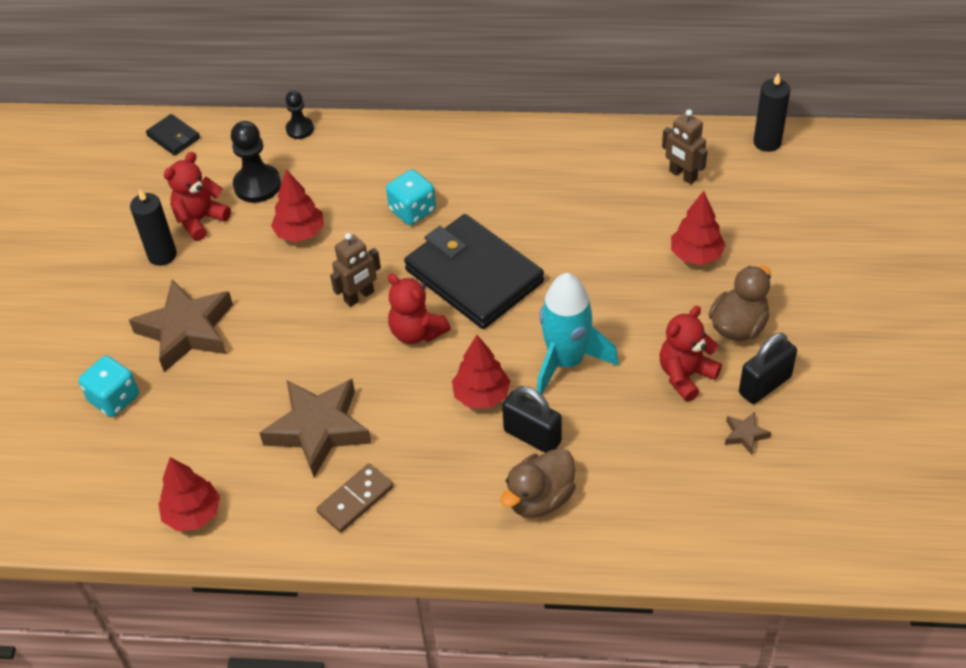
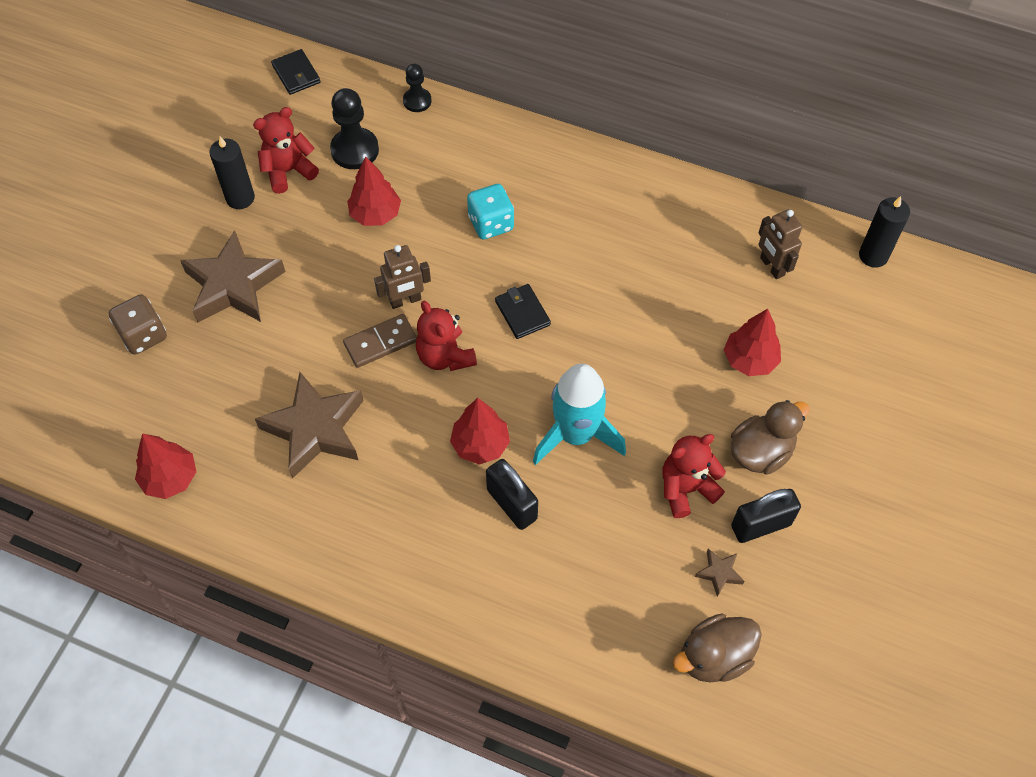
camera: 15 degrees right, 10 degrees up
turquoise dice [78,356,139,417] -> brown dice [109,294,167,355]
brown domino [316,463,393,533] -> brown domino moved to [343,314,417,368]
black wallet [404,214,544,329] -> black wallet [495,284,551,339], size x0.43
brown duck [501,448,576,518] -> brown duck moved to [673,613,762,683]

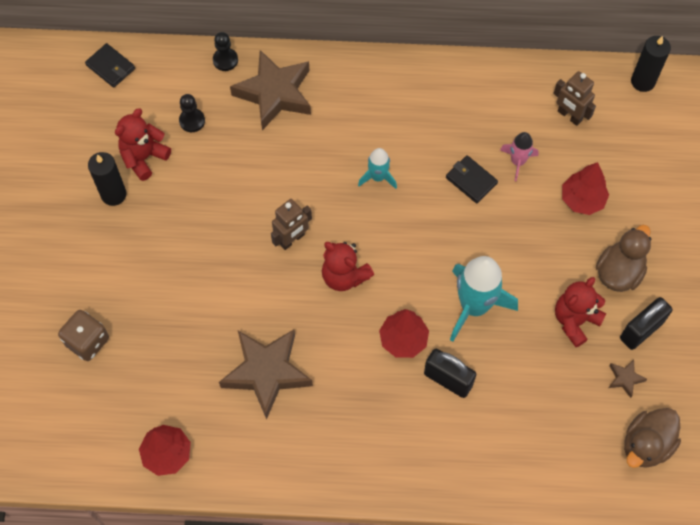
camera: 20 degrees left, 5 degrees up
brown star [180,230,286,323] -> brown star moved to [230,50,311,130]
black pawn [330,88,379,169] -> black pawn [179,94,205,132], size x0.61
brown domino [343,314,417,368] -> none
red tree [347,156,401,226] -> none
turquoise dice [467,184,514,239] -> none
black wallet [495,284,551,339] -> black wallet moved to [446,155,498,203]
none -> turquoise rocket [358,148,397,189]
none -> pink rocket [500,132,539,181]

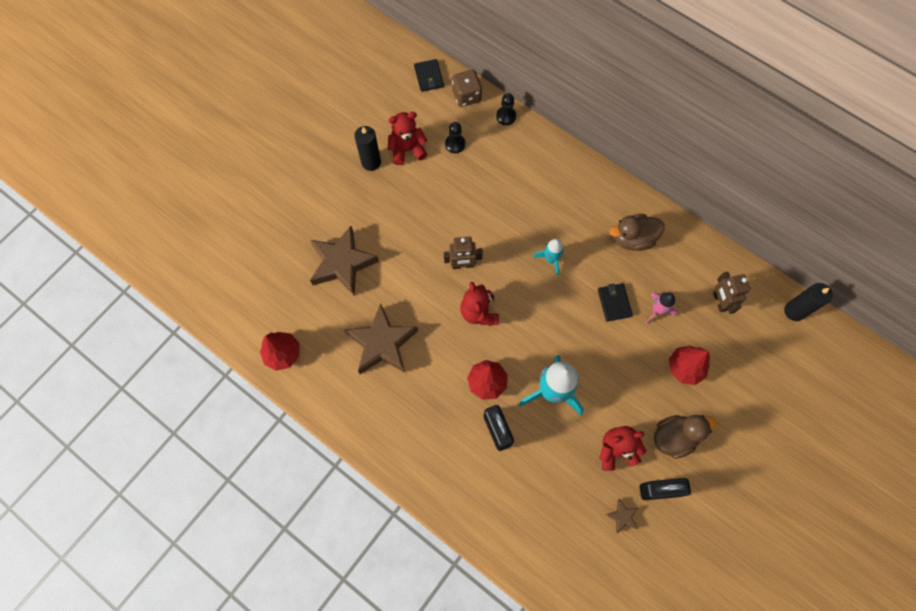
camera: 35 degrees right, 5 degrees up
brown dice [58,310,109,361] -> brown dice moved to [452,70,482,107]
brown star [230,50,311,130] -> brown star moved to [310,226,379,295]
brown duck [624,408,681,468] -> brown duck moved to [609,214,665,251]

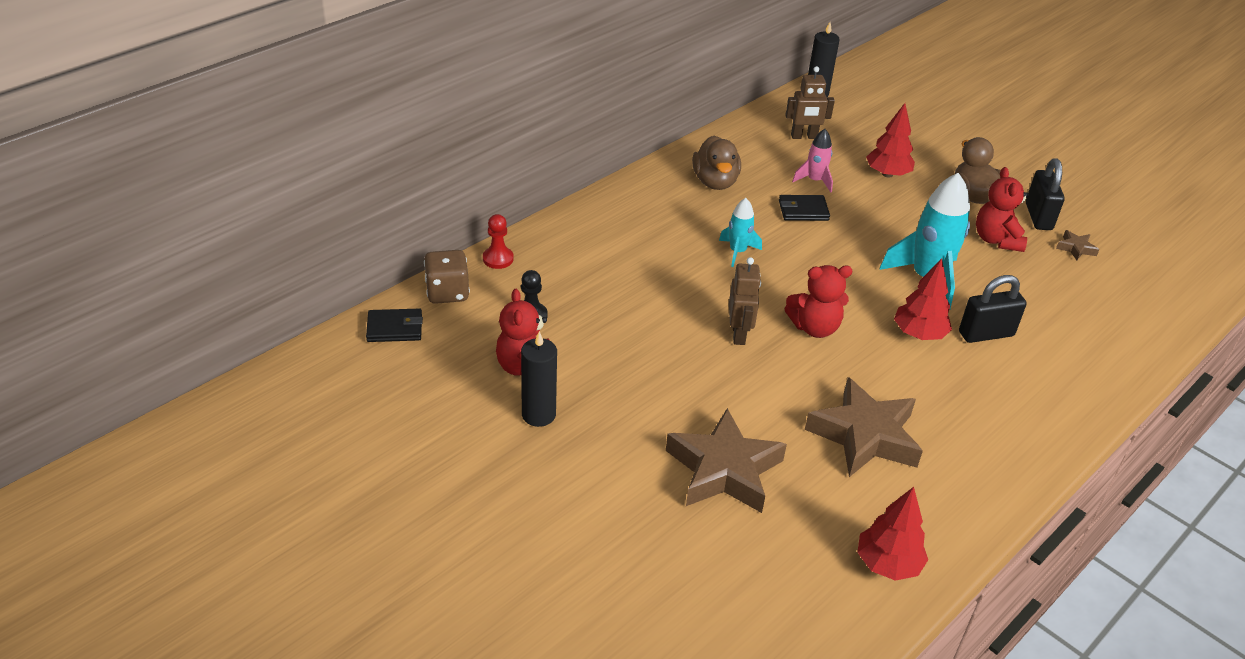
camera: 85 degrees left, 30 degrees down
black pawn [496,93,516,125] -> red pawn [483,214,514,269]

